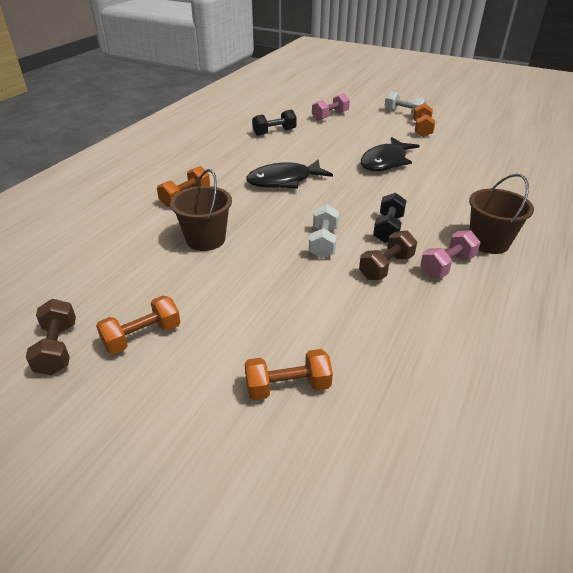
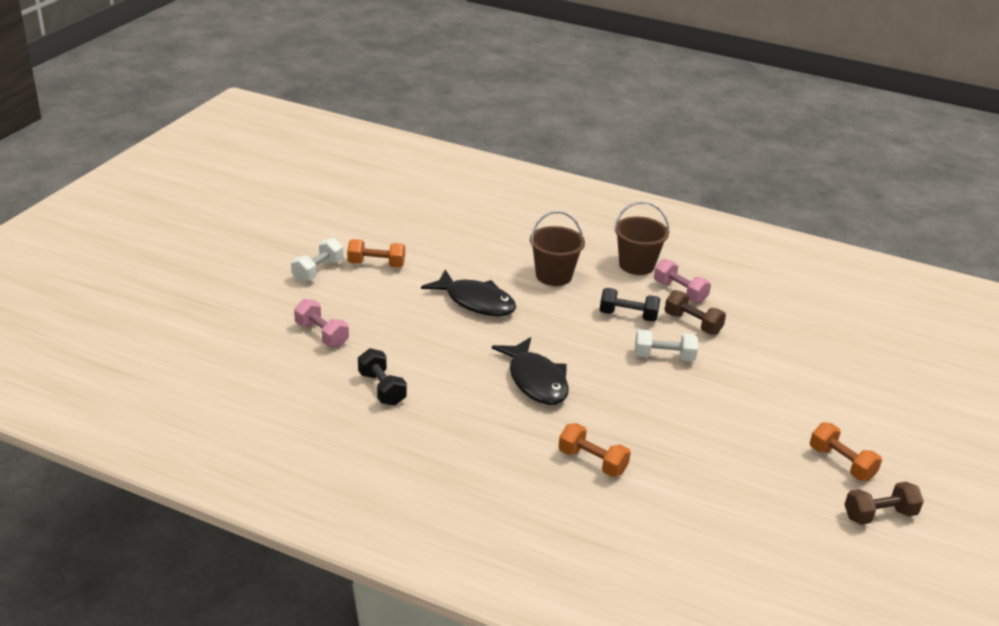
camera: 95 degrees left, 5 degrees down
brown bucket [170,169,232,251] -> brown bucket moved to [530,211,585,286]
orange dumbbell [245,349,333,400] -> none

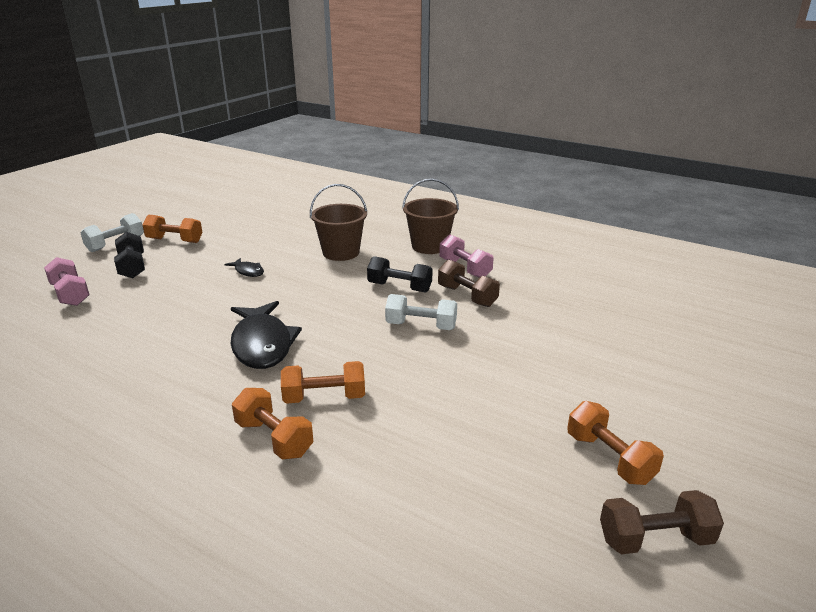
camera: 10 degrees right, 5 degrees down
black dumbbell [358,348,407,406] -> black dumbbell moved to [114,232,145,278]
black fish [421,270,516,317] -> black fish [224,258,264,277], size x0.47
none -> orange dumbbell [281,361,365,404]

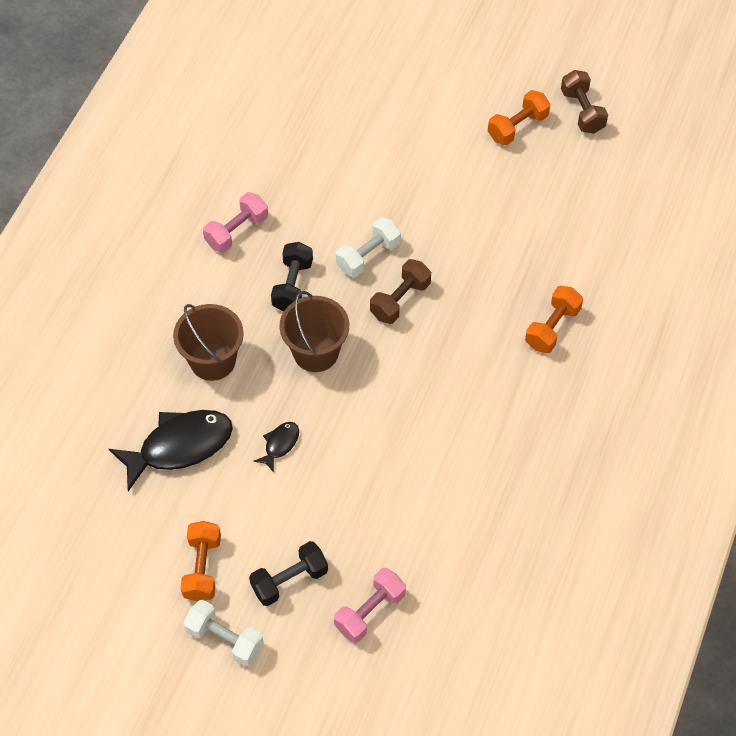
camera: 100 degrees left, 30 degrees up
black fish [231,301,302,369] -> black fish moved to [109,410,233,491]
orange dumbbell [281,361,365,404] -> none
white dumbbell [385,294,457,330] -> white dumbbell turned 45 degrees clockwise [336,217,401,277]
brown bucket [402,179,459,254] -> brown bucket moved to [280,291,349,372]
brown dumbbell [438,260,500,307] -> brown dumbbell moved to [370,259,431,324]

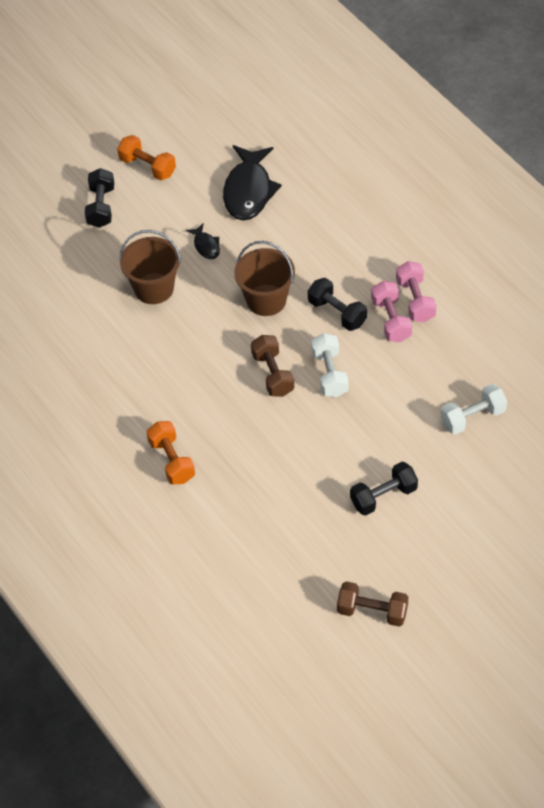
camera: 125 degrees right, 5 degrees down
brown bucket [173,304,244,381] -> brown bucket moved to [119,230,181,304]
white dumbbell [184,600,264,666] -> white dumbbell moved to [440,384,507,435]
pink dumbbell [334,568,406,643] -> pink dumbbell moved to [371,281,412,342]
orange dumbbell [488,90,550,145] -> none
none -> black dumbbell [350,462,418,516]

